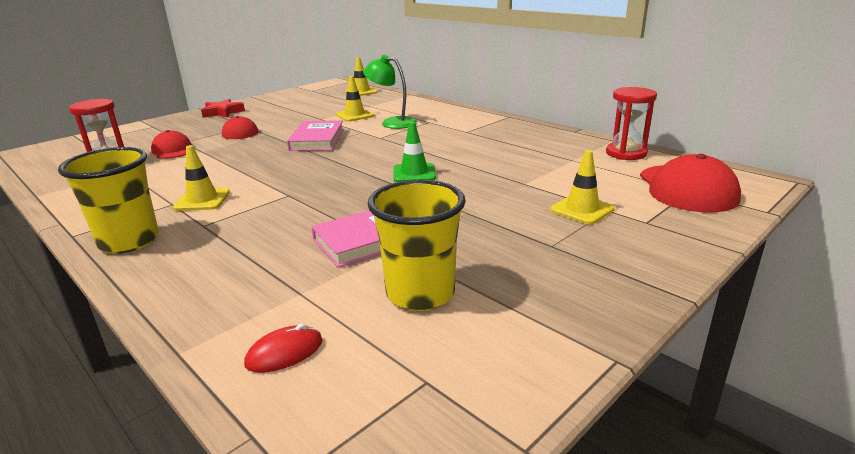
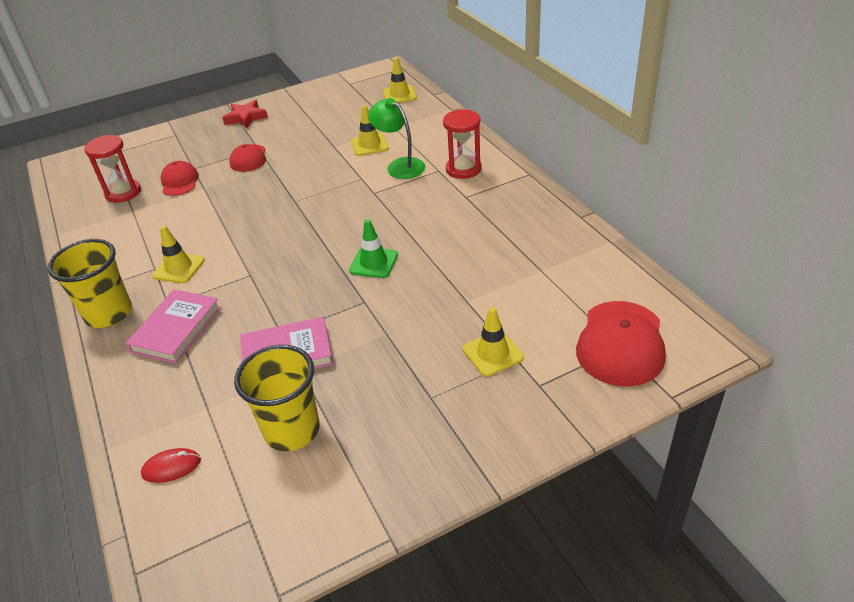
camera: 20 degrees right, 15 degrees up
pink book [287,120,344,151] -> pink book moved to [126,289,221,364]
red hourglass [606,87,657,160] -> red hourglass moved to [443,109,482,179]

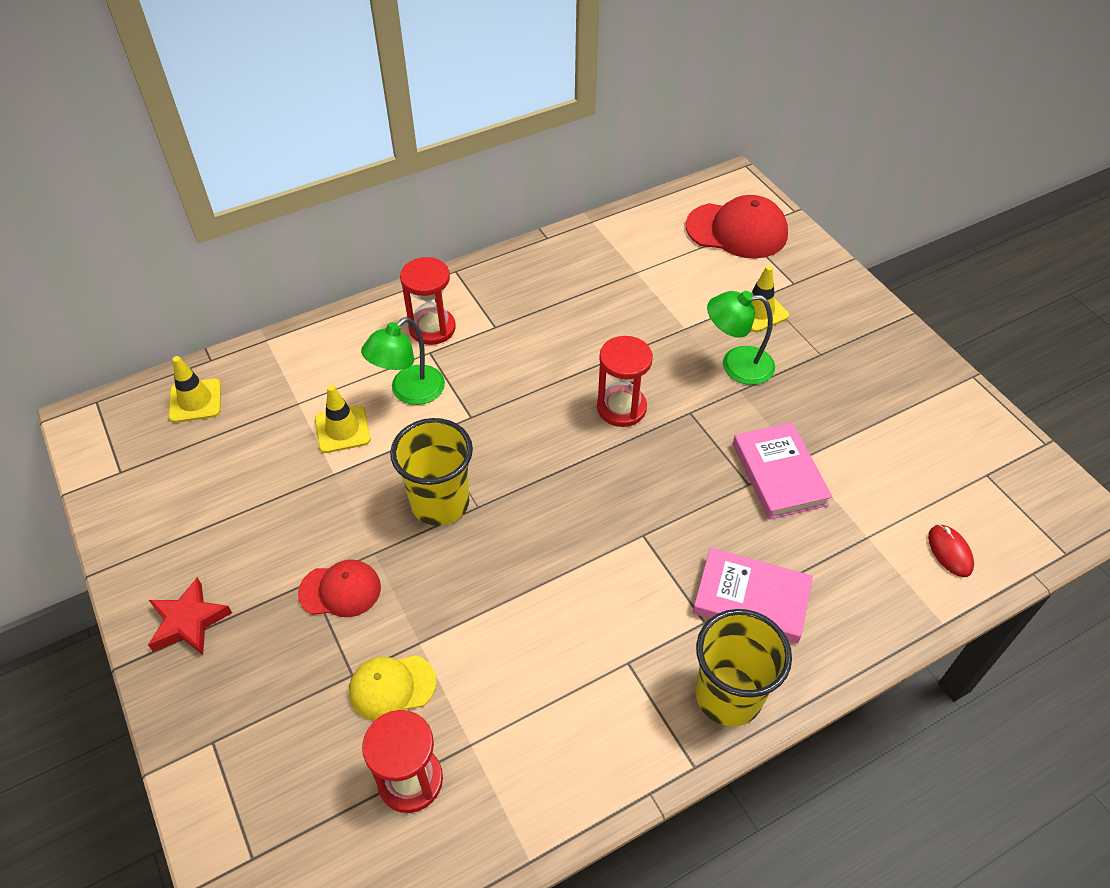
camera: 95 degrees left, 10 degrees up
yellow traffic cone [152,226,205,283] -> none
red cap [161,161,199,196] -> yellow cap [349,655,436,721]
yellow cup [234,345,320,451] -> yellow cup moved to [390,418,473,526]
green traffic cone [349,219,398,278] -> red hourglass [597,336,653,427]
none -> green lamp [707,291,775,385]

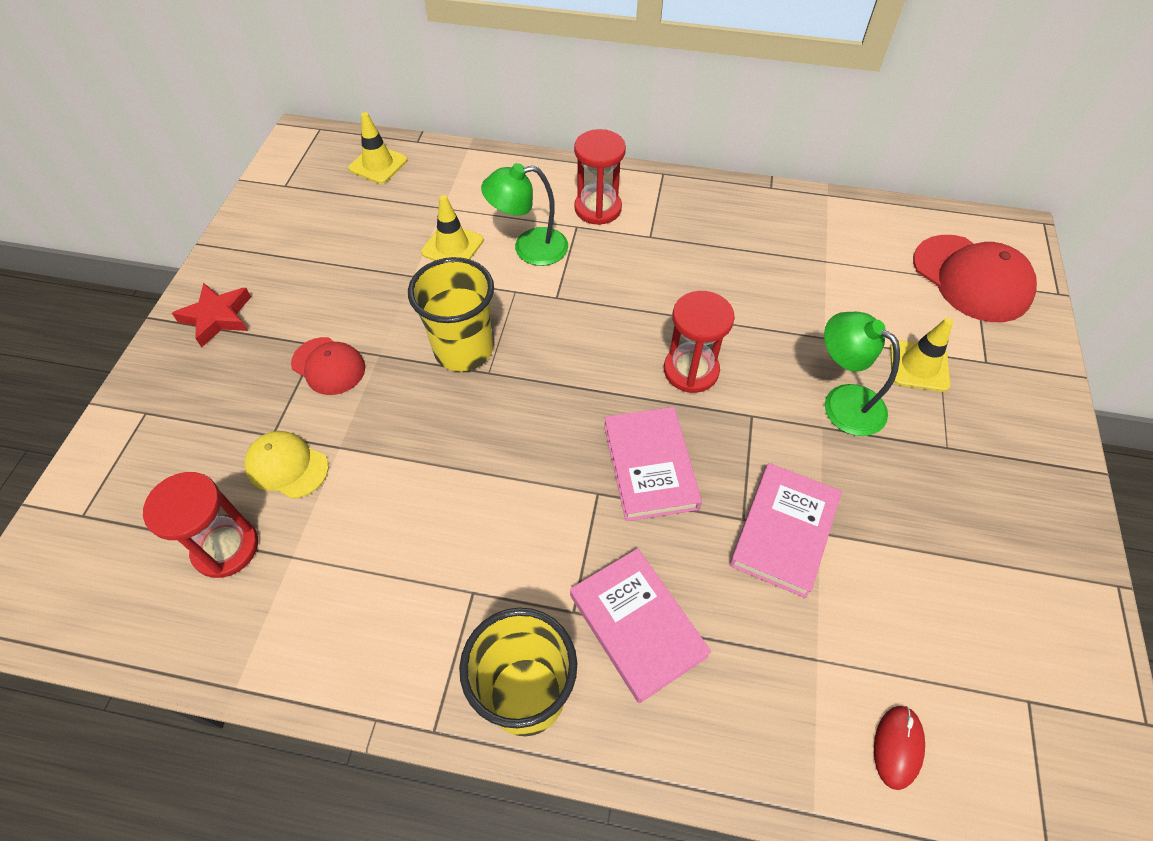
camera: 40 degrees right, 5 degrees up
none -> pink book [604,407,702,521]

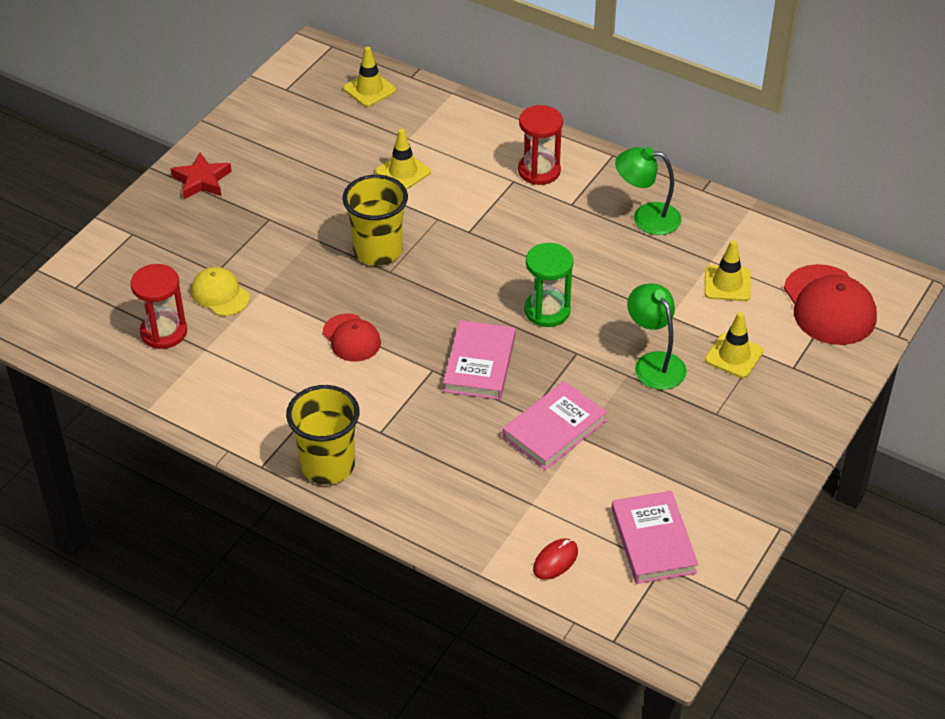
camera: 20 degrees right, 10 degrees down
red cap [291,337,365,395] -> red cap moved to [323,313,381,362]
green lamp [481,163,568,266] -> green lamp moved to [615,147,681,235]
pink book [570,548,711,703] -> pink book moved to [611,491,698,584]
red hourglass [664,291,735,393] -> green hourglass [524,243,573,327]
none -> yellow traffic cone [705,240,751,301]

